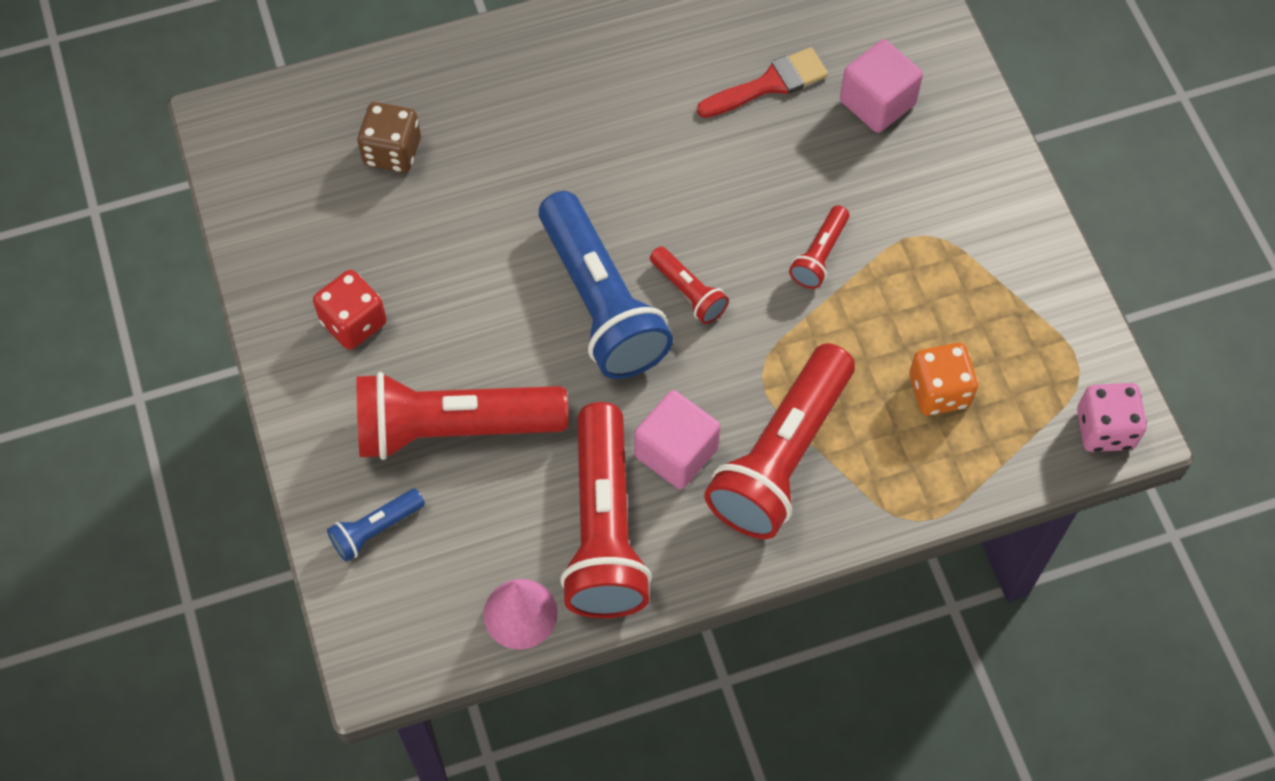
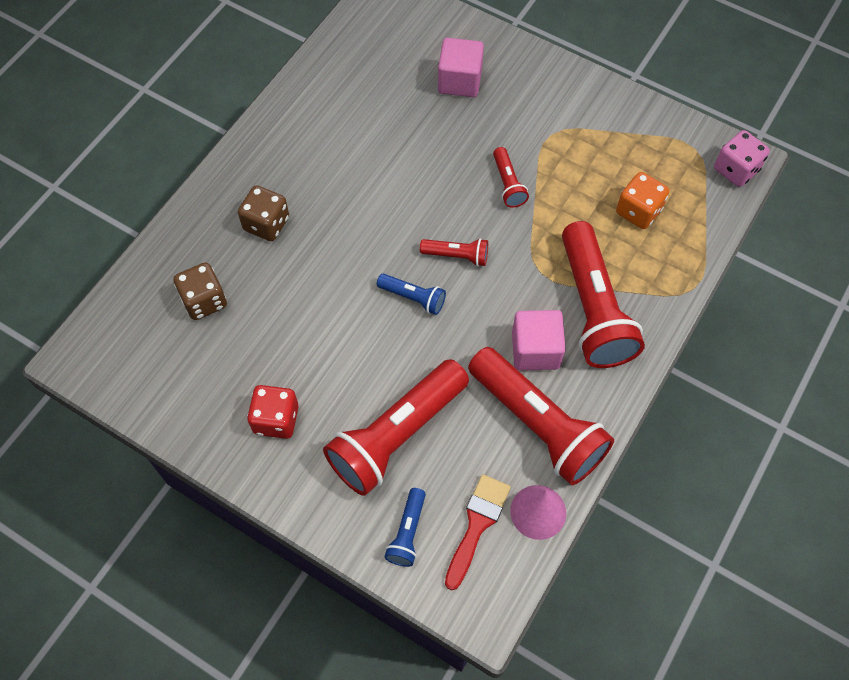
camera: 40 degrees left, 0 degrees up
blue flashlight [539,191,673,379] -> blue flashlight [377,274,446,315], size x0.46
red brush [697,47,828,118] -> red brush moved to [445,474,511,590]
none -> brown dice [238,185,289,241]

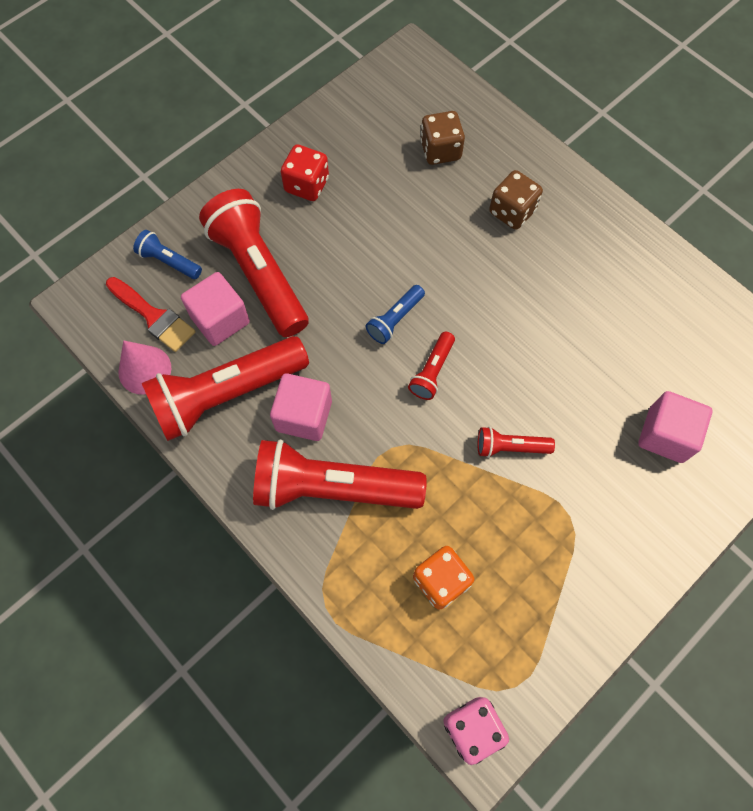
camera: 105 degrees right, 5 degrees up
none -> pink cube [181,272,250,346]

